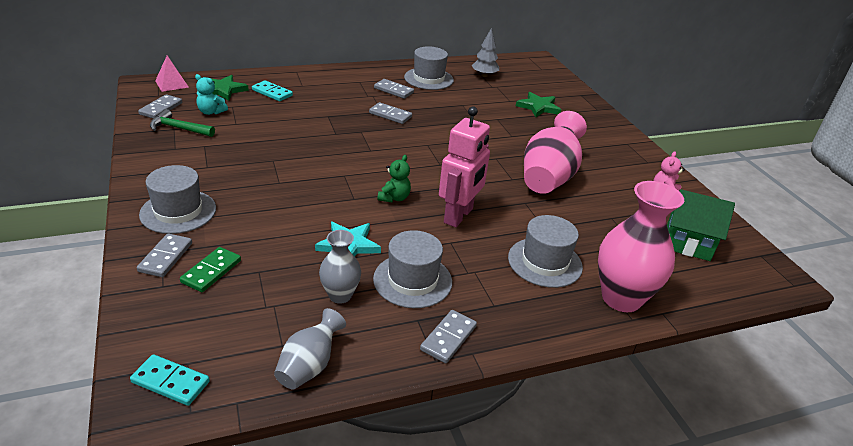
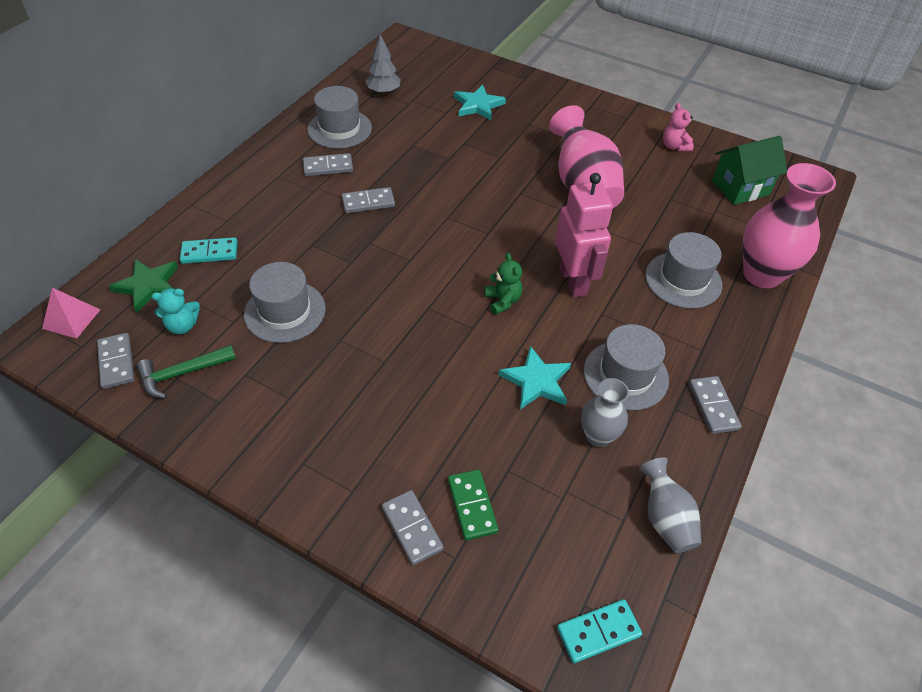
camera: 40 degrees left, 15 degrees up
grey hat [139,165,216,234] -> grey hat moved to [244,262,326,343]
green star [516,92,561,117] -> turquoise star [454,84,506,120]

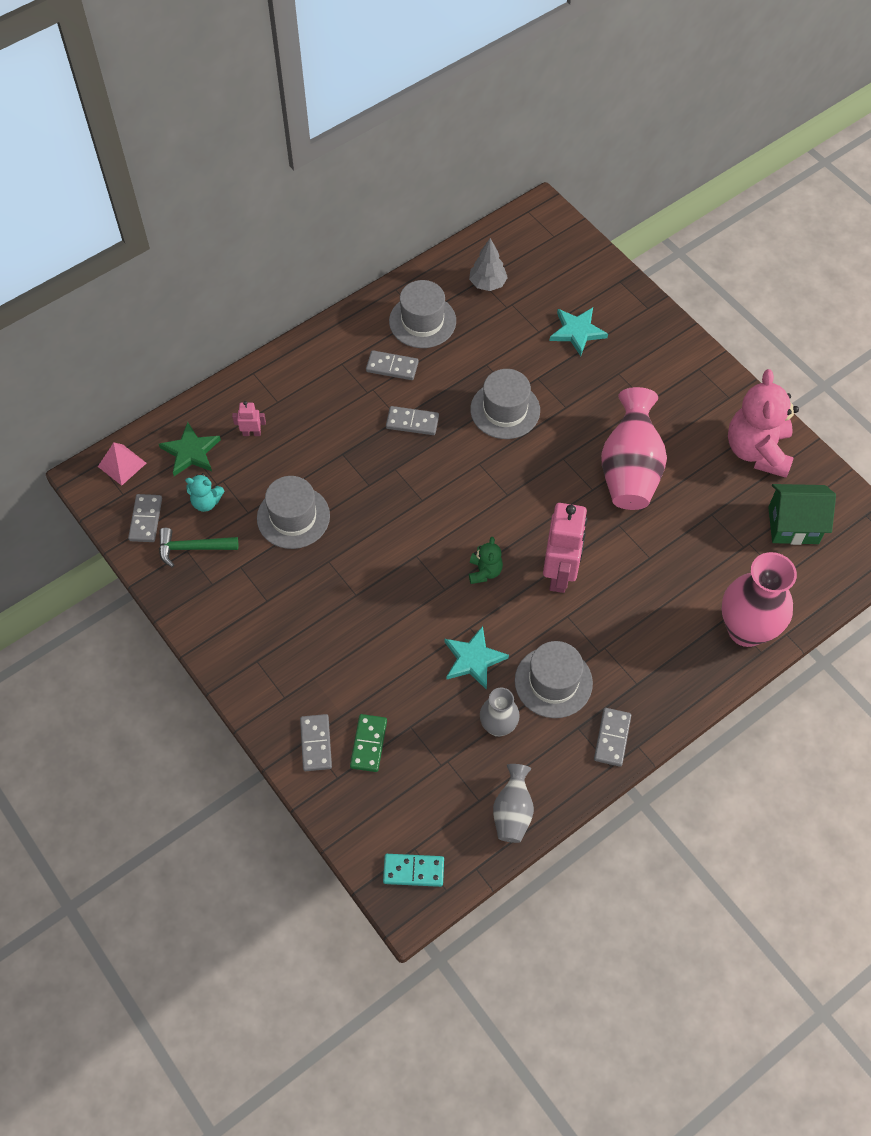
camera: 25 degrees right, 10 degrees up
turquoise domino [180,237,238,264] -> pink robot [232,401,266,436]
grey hat [645,232,722,309] -> grey hat moved to [470,369,540,439]
pink teddy bear [663,103,694,151] -> pink teddy bear [728,369,799,478], size x2.12

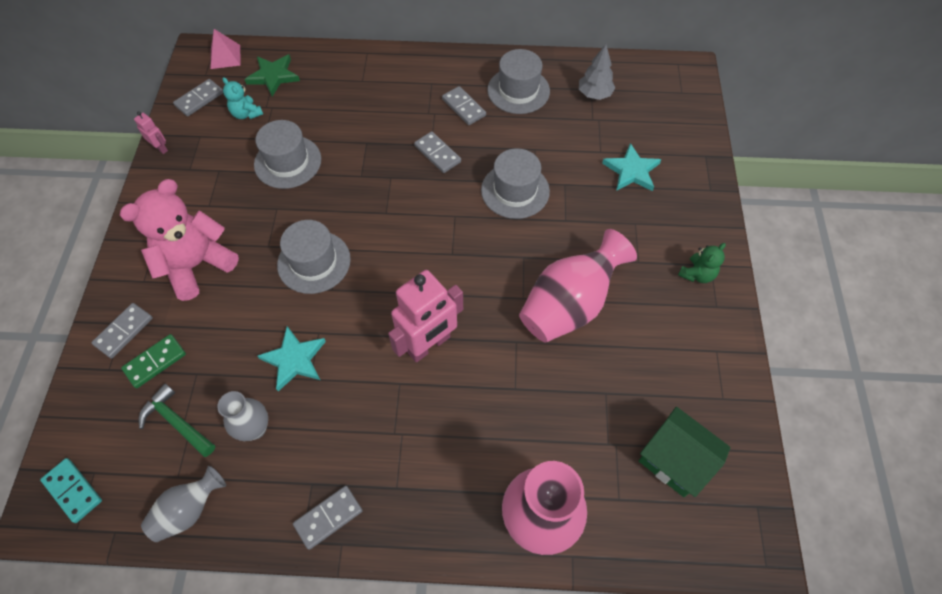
camera: 40 degrees right, 0 degrees up
green hammer [159,528,238,568] -> green hammer moved to [139,383,215,457]
pink robot [232,401,266,436] -> pink robot moved to [134,111,168,154]
green teddy bear [469,537,503,584] -> green teddy bear moved to [678,243,726,283]
grey hat [515,641,593,718] -> grey hat moved to [277,220,351,294]
pink teddy bear [728,369,799,478] -> pink teddy bear moved to [120,179,239,301]

